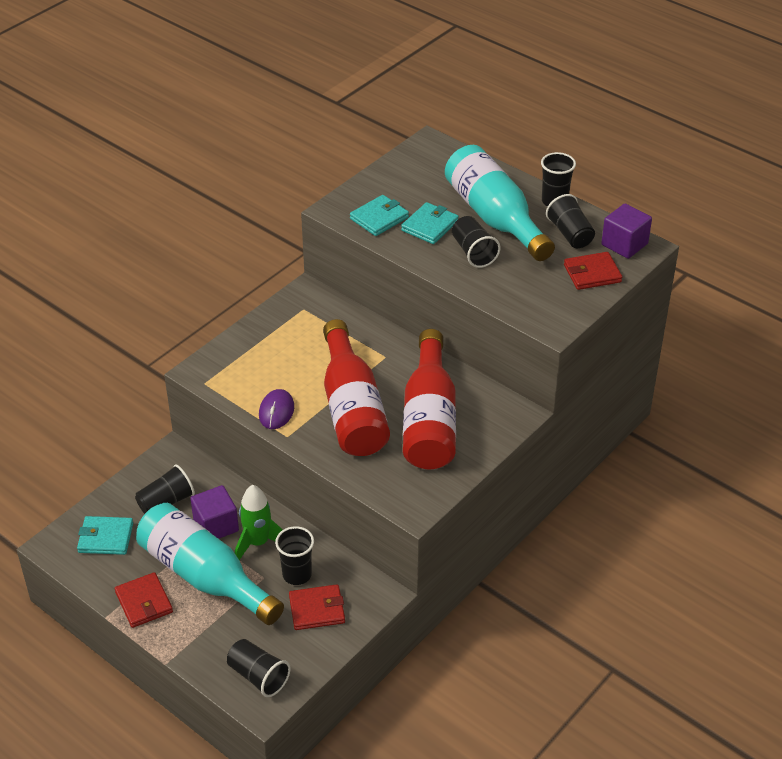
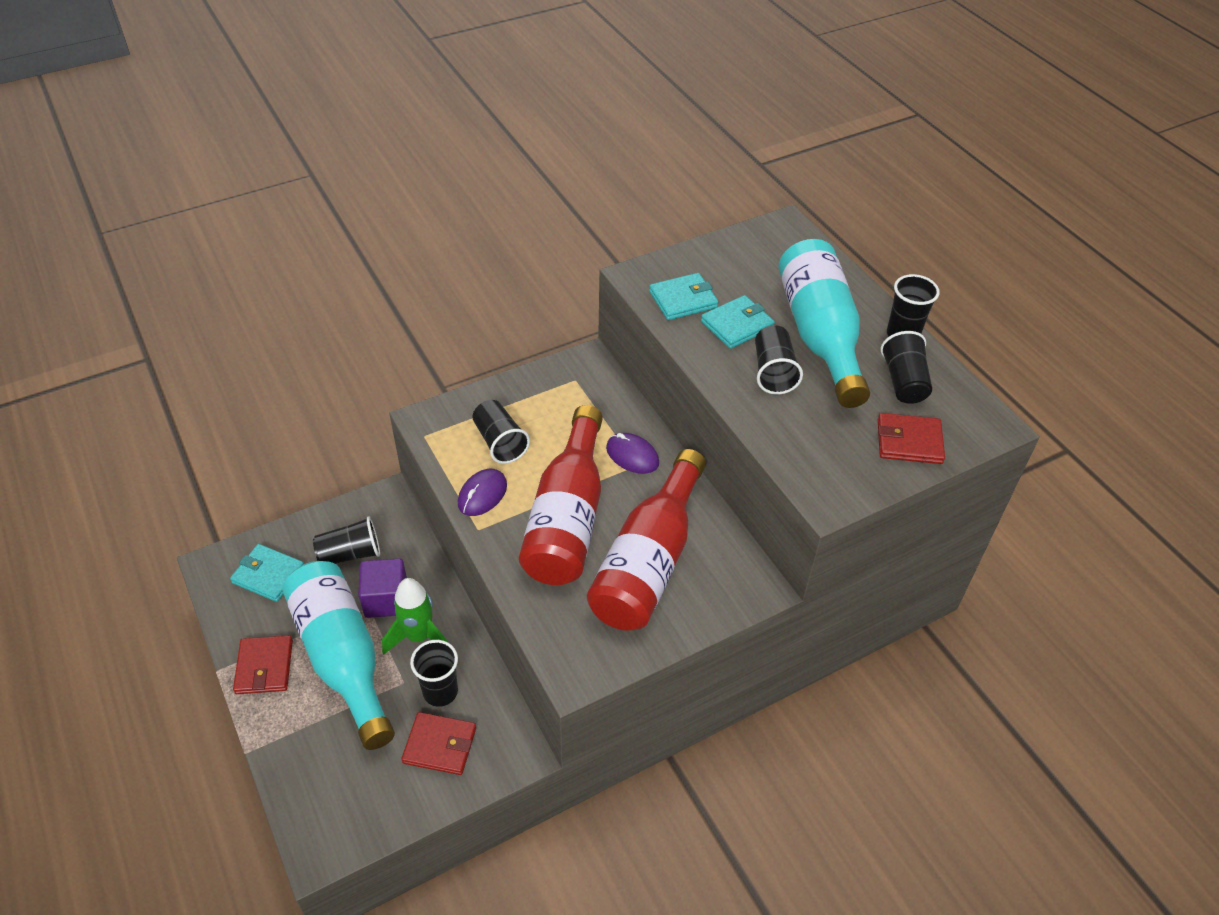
camera: 20 degrees right, 5 degrees up
black cup [227,639,291,697] -> black cup moved to [472,400,530,464]
purple cube [601,203,652,259] -> none
none -> purple mouse [606,433,659,474]

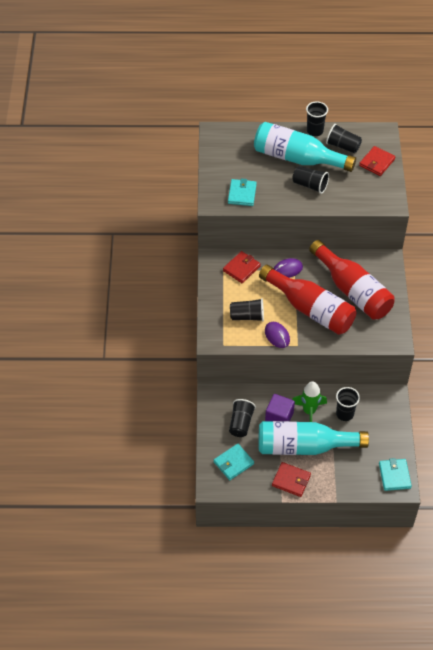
camera: 60 degrees left, 5 degrees up
red wallet [401,712,476,775] -> red wallet moved to [223,251,261,283]
turquoise wallet [701,295,775,349] -> turquoise wallet moved to [379,458,412,491]

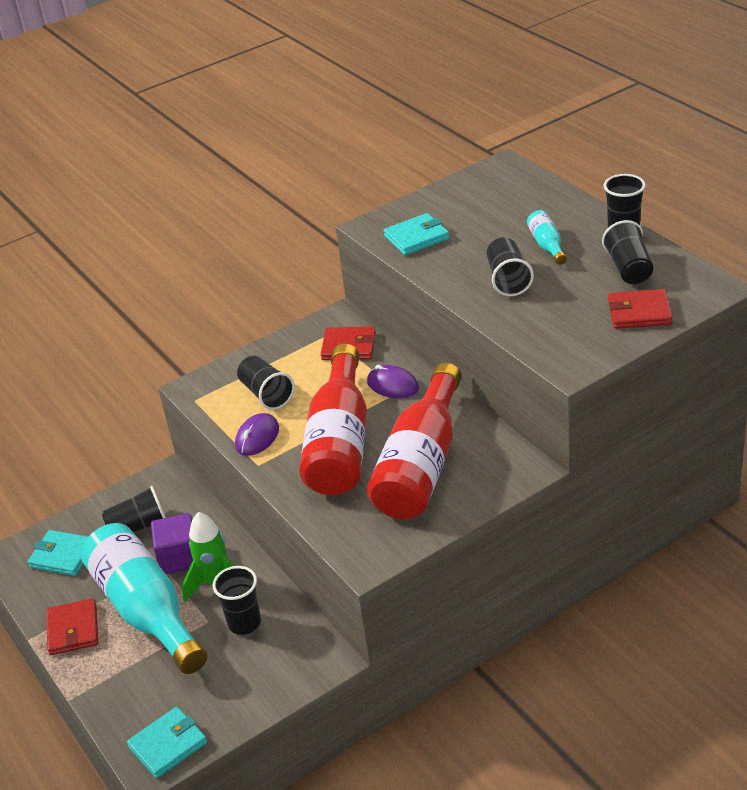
camera: 60 degrees right, 15 degrees down
turquoise bottle [254,122,356,172] -> turquoise bottle [527,210,567,265], size x0.42

